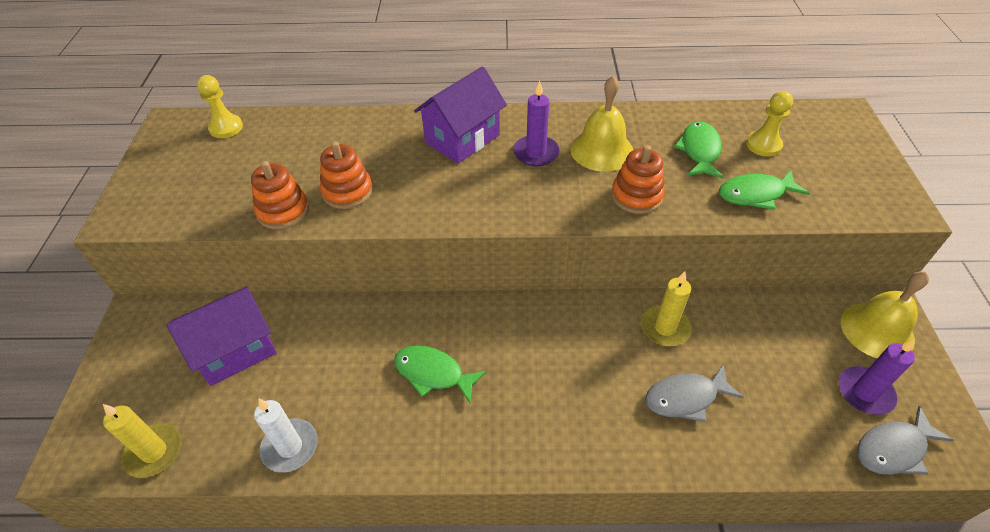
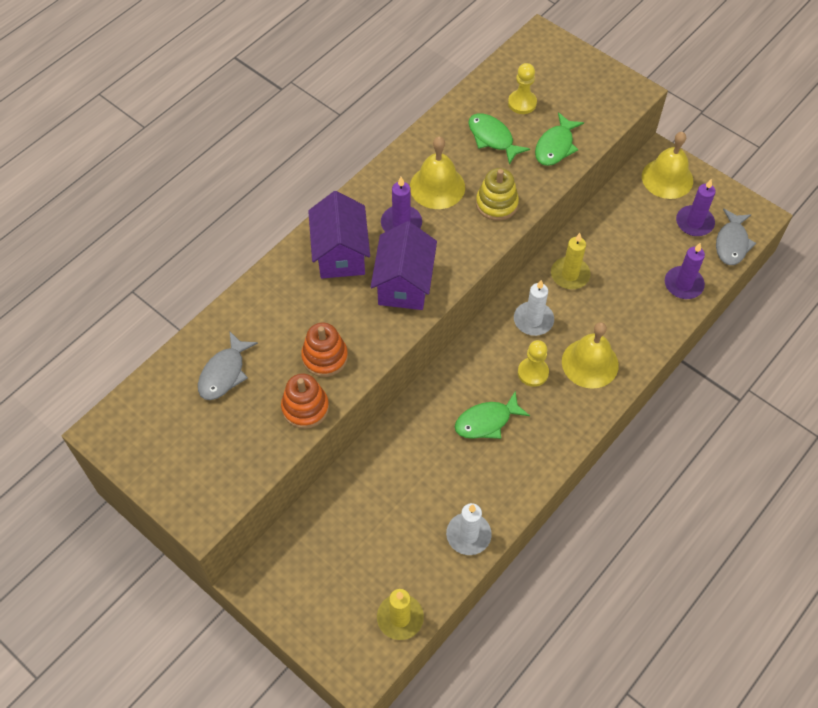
camera: 50 degrees left, 10 degrees up
purple house [166,286,277,386] -> purple house moved to [371,221,437,310]
yellow pawn [197,75,243,138] -> yellow pawn moved to [518,340,549,387]
orange stacking toy [611,145,665,214] -> yellow stacking toy [476,168,519,221]
grey fish [645,365,743,422] -> grey fish moved to [198,331,258,400]
none -> white candle [514,280,554,336]
none -> yellow bell [562,322,619,389]
none -> purple candle [665,243,705,299]

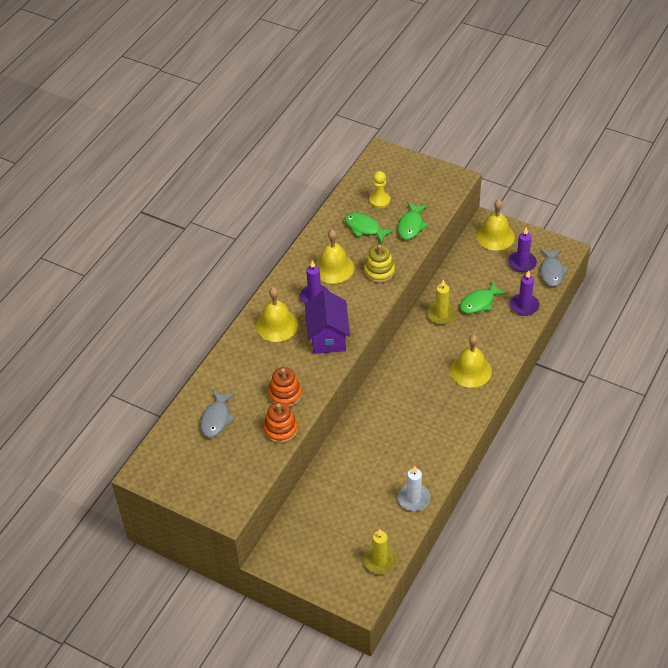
camera: 10 degrees left, 10 degrees down
purple house [308,191,370,279] -> yellow bell [256,287,298,342]
green fish [455,391,530,439] -> green fish moved to [460,281,507,314]
white candle [514,280,554,336] -> none
yellow pawn [518,340,549,387] -> none

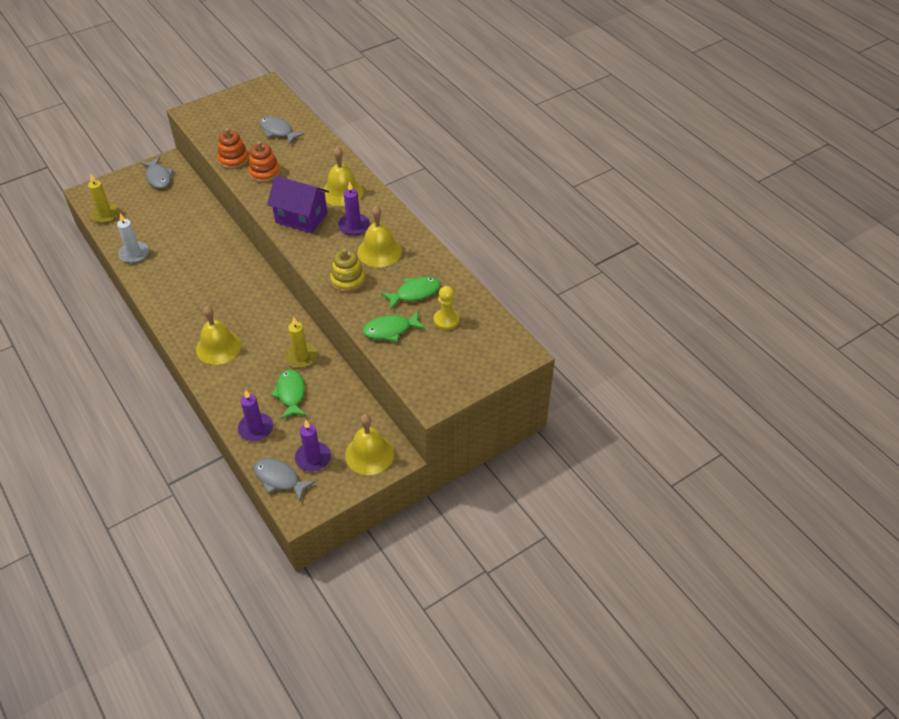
camera: 115 degrees right, 0 degrees up
green fish [398,202,428,240] -> green fish turned 60 degrees counterclockwise [362,311,426,342]
none -> grey fish [141,157,173,189]

